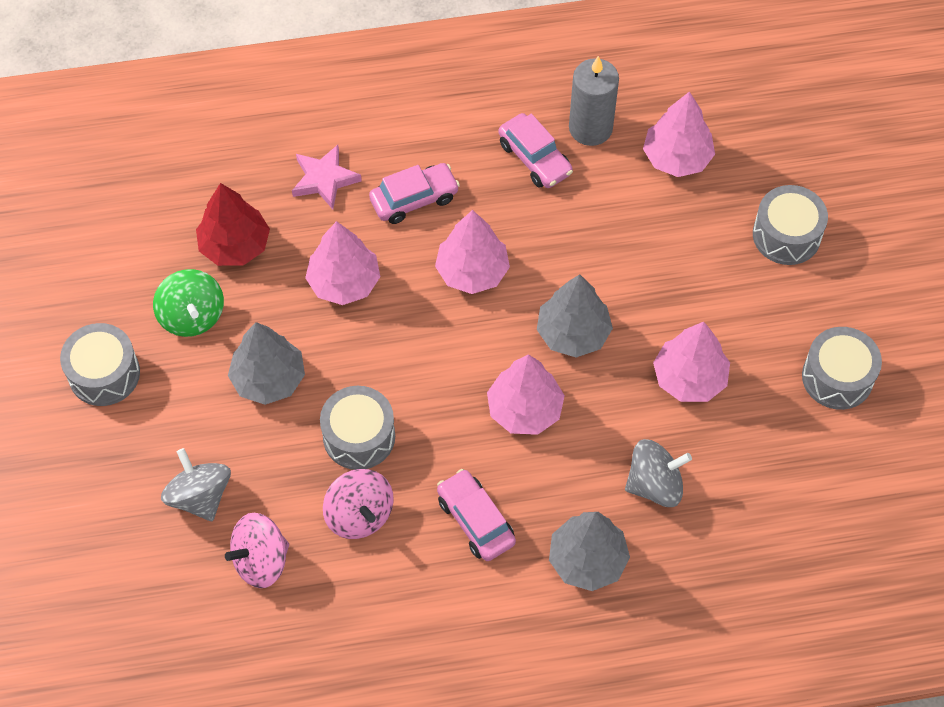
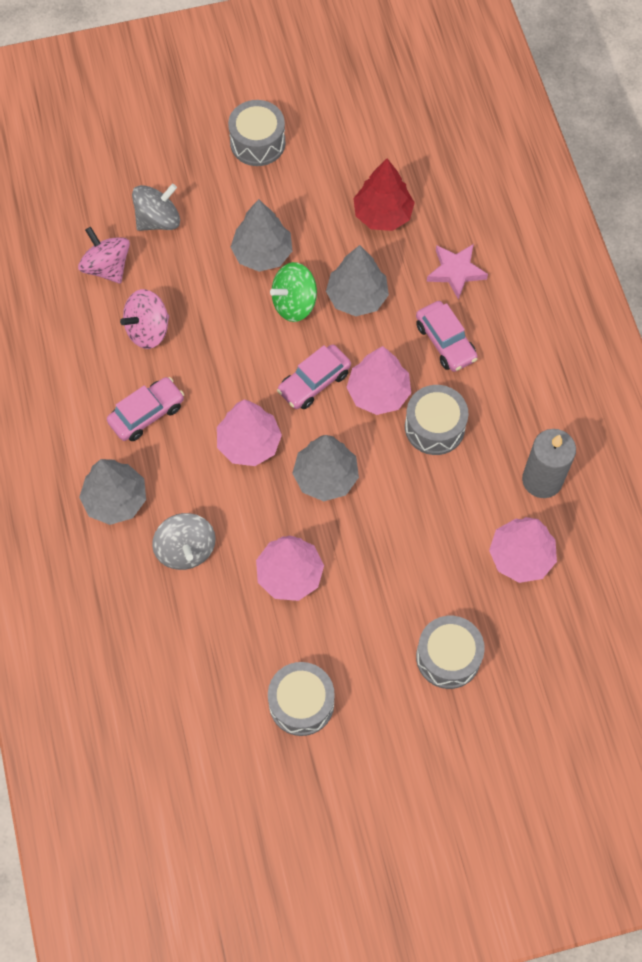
camera: 85 degrees right, 5 degrees up
green spinning top [153,269,224,337] -> green spinning top moved to [270,262,317,322]
pink tree [305,221,380,305] -> grey tree [326,245,389,316]
grey drum [320,386,395,470] -> grey drum moved to [405,385,468,455]
pink car [498,113,573,188] -> pink car moved to [277,344,351,409]

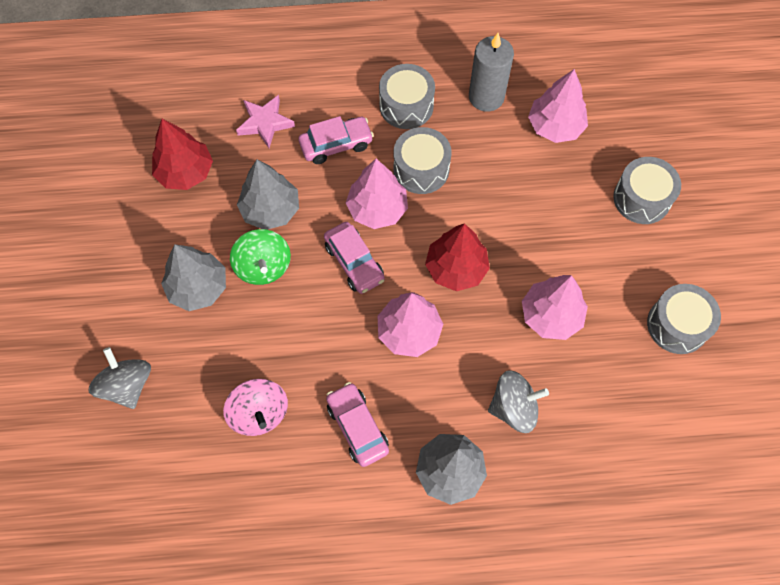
camera: 80 degrees left, 0 degrees up
pink spinning top [78,227,130,283] -> none
grey drum [228,100,285,166] -> grey drum moved to [379,64,435,129]
grey tree [292,435,359,501] -> red tree [425,223,490,291]

